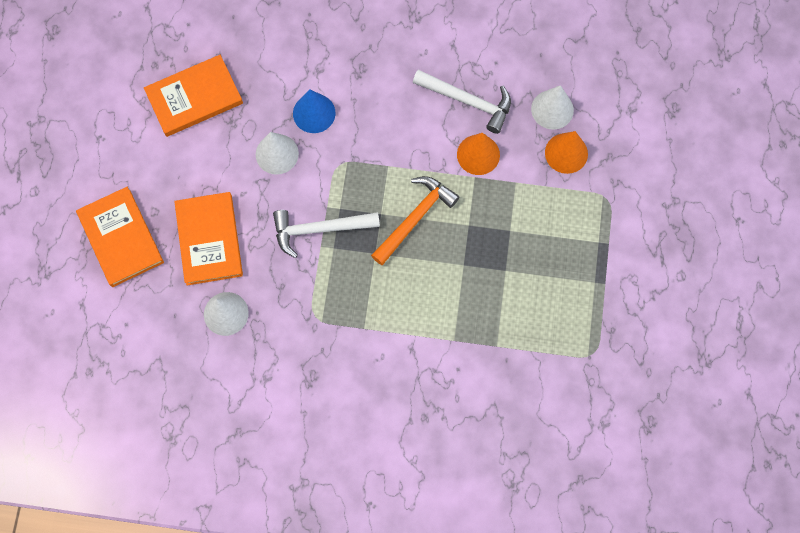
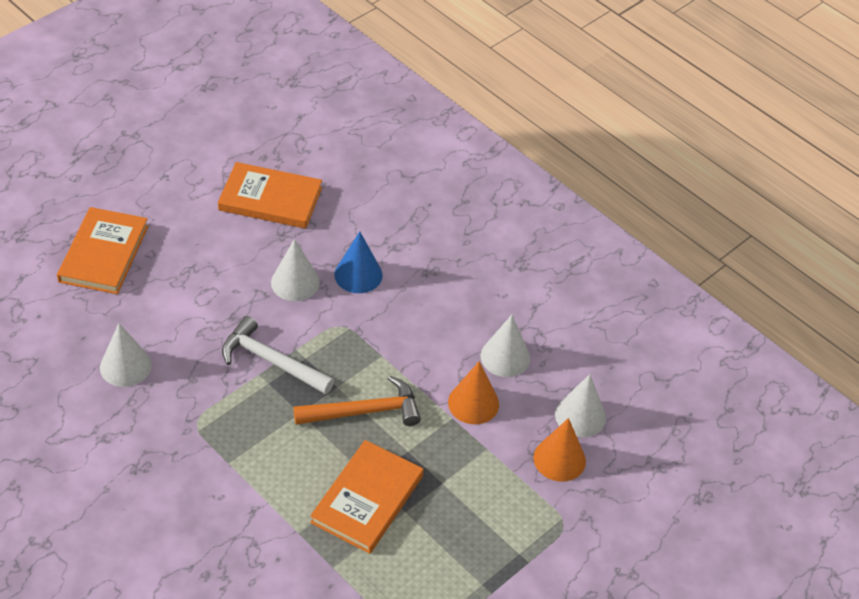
camera: 35 degrees right, 25 degrees down
orange book [174,192,243,286] -> orange book moved to [310,440,423,554]
white hammer [413,70,511,134] -> white cone [481,315,530,377]

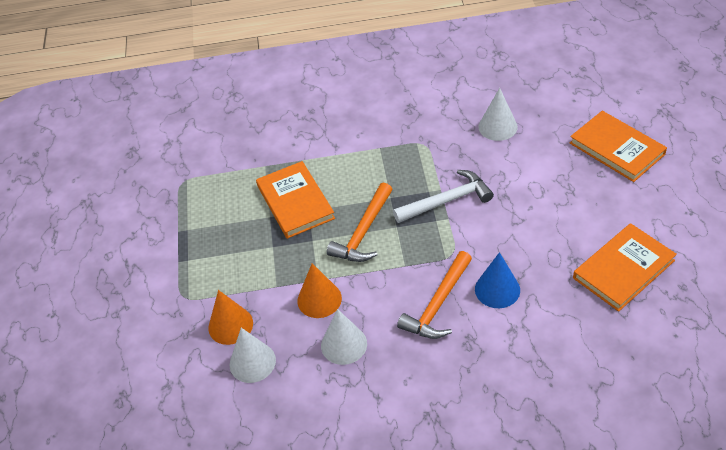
camera: 135 degrees right, 0 degrees up
white cone [271,239,320,301] -> none
none -> orange hammer [397,251,472,339]

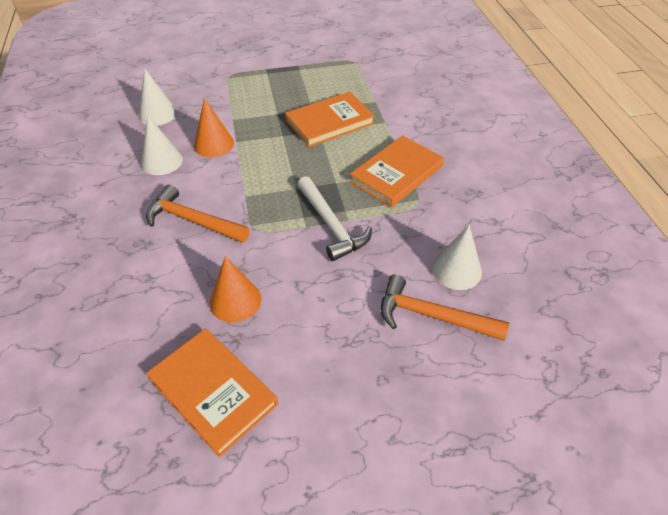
camera: 80 degrees right, 0 degrees up
orange cone [208,290,253,345] -> orange cone moved to [210,256,261,322]
orange hammer [327,182,393,262] -> orange hammer moved to [381,274,509,341]
blue cone [475,252,520,308] -> none
orange book [570,111,667,182] -> orange book moved to [350,135,444,208]

